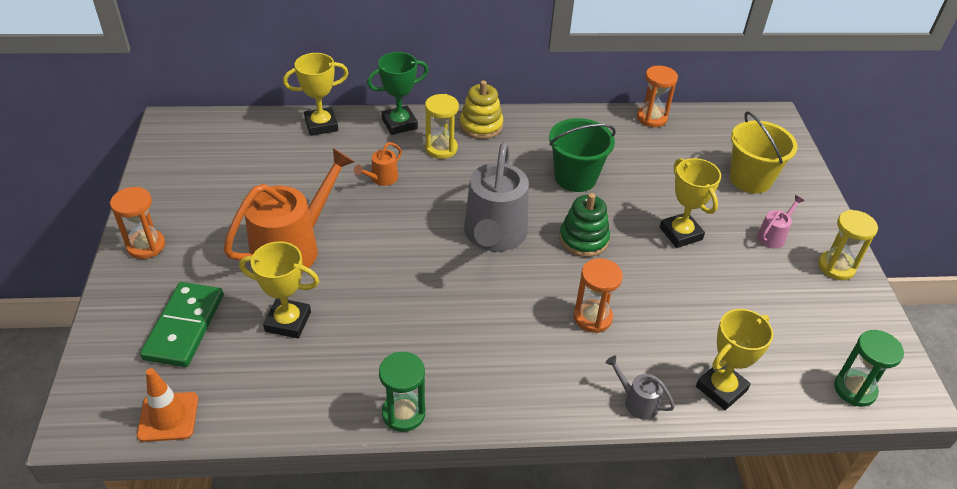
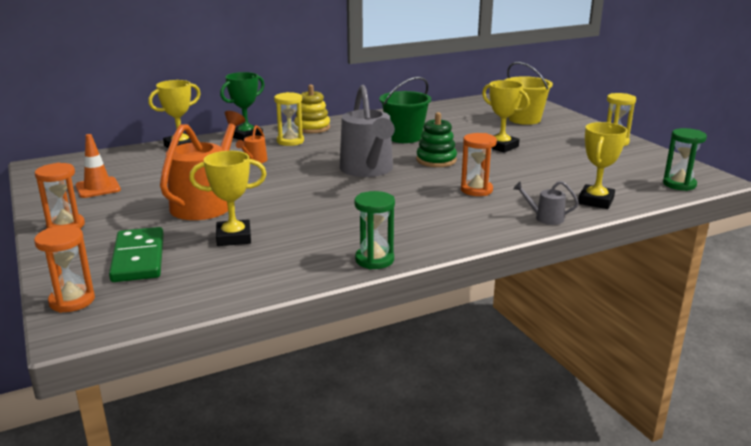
camera: 20 degrees left, 20 degrees down
orange traffic cone [137,368,198,442] -> orange traffic cone moved to [75,134,121,198]
orange hourglass [637,66,678,127] -> orange hourglass moved to [34,225,95,313]
pink watering can [757,195,804,249] -> none

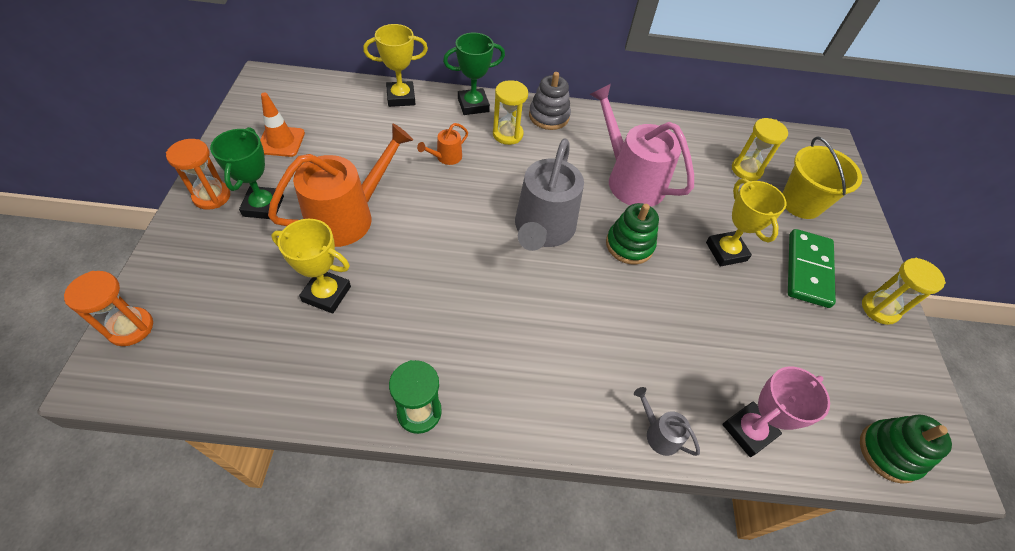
camera: 25 degrees right, 30 degrees up
green domino [109,227,164,282] -> green domino moved to [788,229,836,308]
yellow stacking toy [294,85,330,133] -> grey stacking toy [529,72,571,130]
green bucket [379,77,431,143] -> pink watering can [589,84,694,207]
orange hourglass [461,133,497,196] -> none
yellow trophy [578,122,628,209] -> pink trophy [722,367,830,457]
green hourglass [663,128,707,191] -> green stacking toy [860,415,952,484]
none -> green trophy [210,127,284,219]
none -> yellow hourglass [732,118,788,181]

